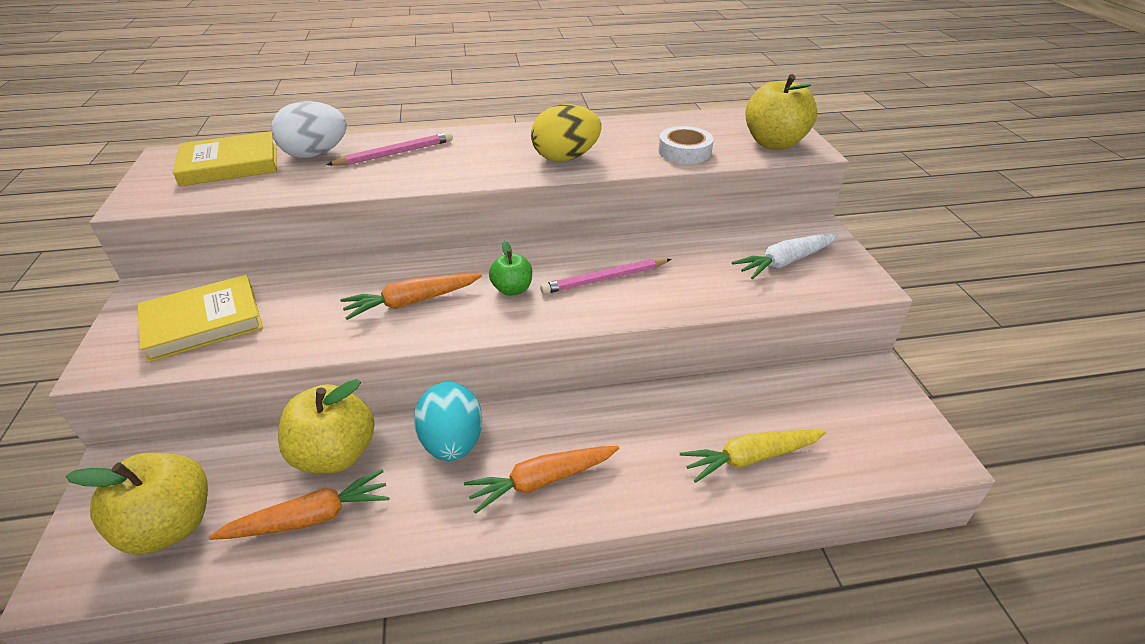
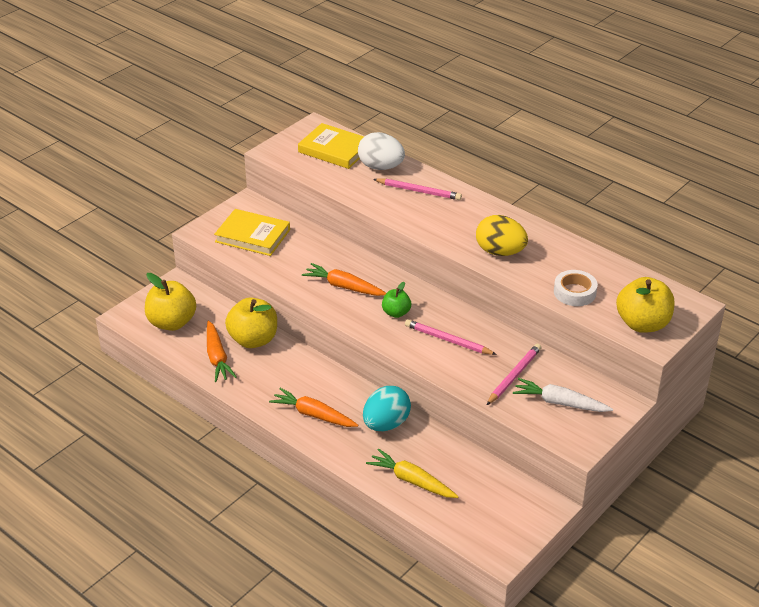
camera: 50 degrees right, 0 degrees up
orange carrot [209,469,389,540] -> orange carrot turned 45 degrees clockwise [207,321,237,382]
turquoise egg [414,382,483,461] -> turquoise egg moved to [363,386,411,431]
none -> pink pencil [487,344,541,405]

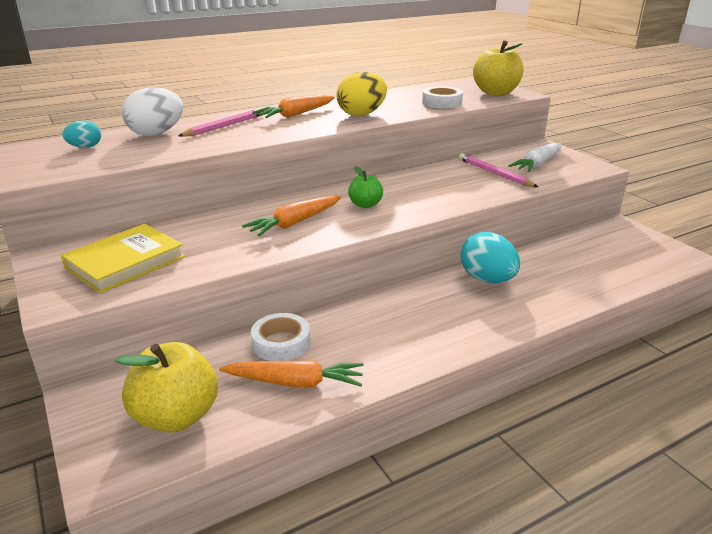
camera: 70 degrees left, 10 degrees down
yellow apple [225,298,277,348] -> white tape [251,313,311,361]
orange carrot [269,388,359,427] -> orange carrot moved to [252,95,335,118]
yellow book [298,123,364,169] -> turquoise egg [62,120,101,148]
yellow carrot [366,449,459,498] -> none
pink pencil [405,319,497,355] -> none

